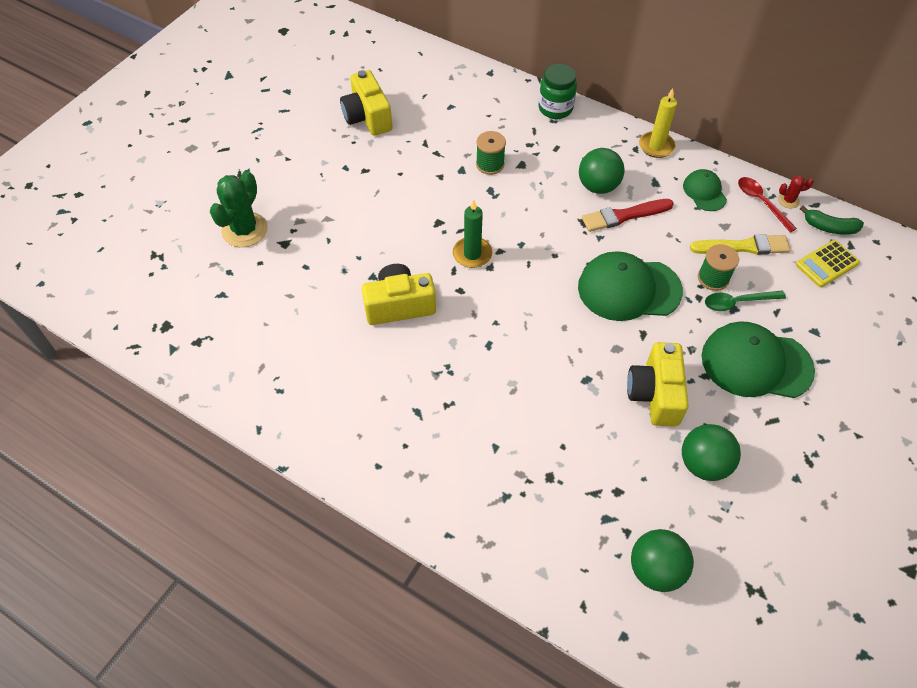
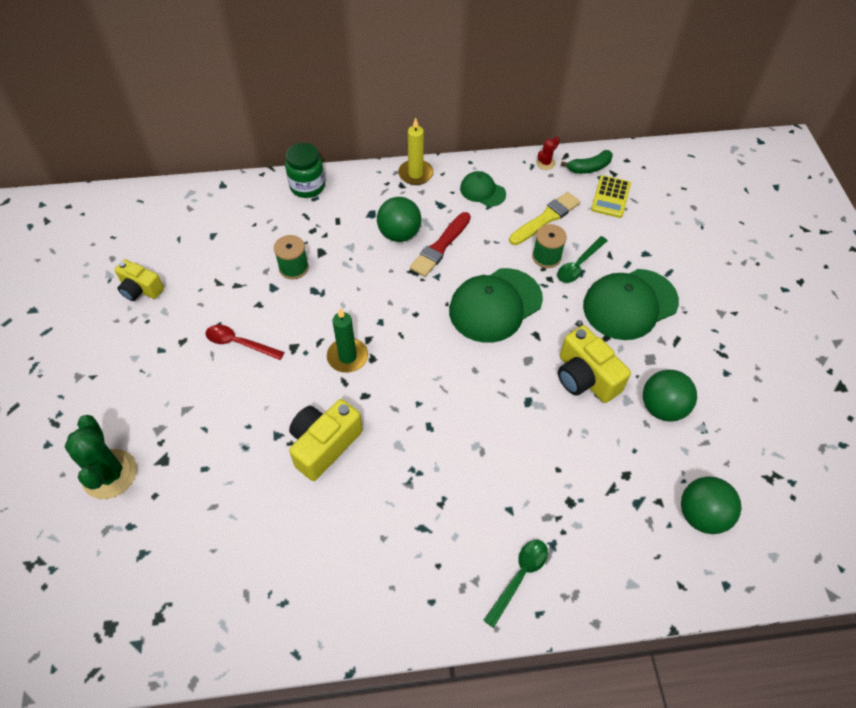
camera: 40 degrees left, 0 degrees up
yellow camera [340,70,393,136] -> yellow camera [114,259,164,301], size x0.66
red spoon [738,177,797,232] -> red spoon moved to [205,325,285,360]
none -> green spoon [483,540,548,628]

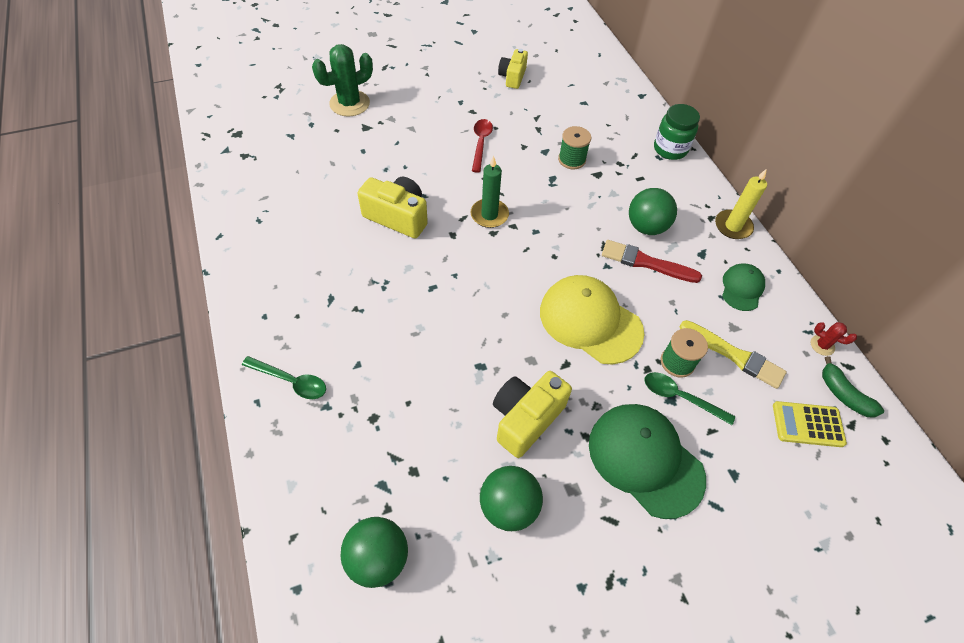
camera: 75 degrees right, 0 degrees up
green cap [449,268,543,343] -> yellow cap [540,275,644,364]

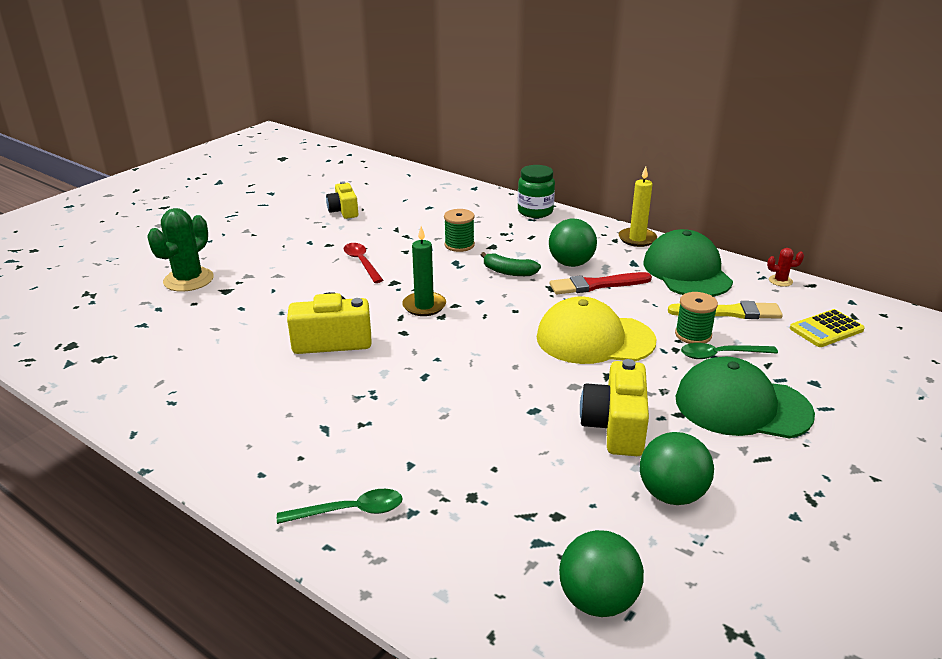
camera: 30 degrees left, 25 degrees down
green cap [722,264,765,311] -> green cap [644,229,733,296], size x1.87
green banana [822,356,884,417] -> green banana moved to [481,252,541,276]

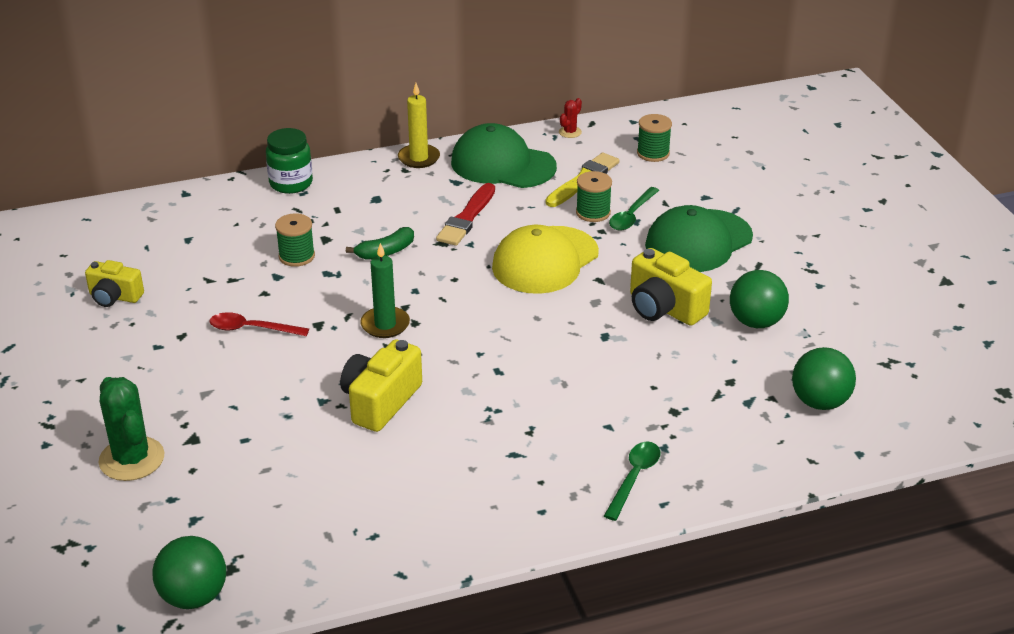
camera: 55 degrees left, 5 degrees up
green ball [549,219,597,267] -> green ball moved to [153,536,226,609]
yellow calculator [790,309,865,347] -> green spool [637,114,672,162]

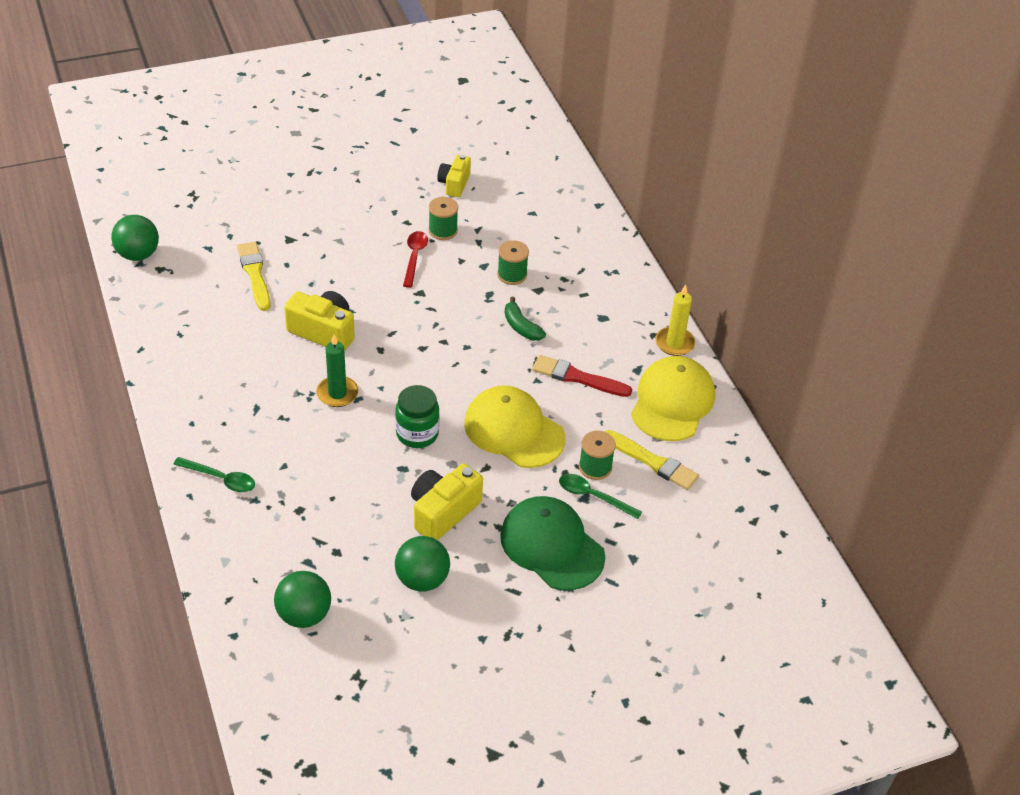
camera: 85 degrees right, 10 degrees up
green cactus [99,377,164,481] -> none
green jar [266,128,313,194] -> green jar moved to [395,385,440,448]
green candle [360,243,410,338] -> green candle moved to [316,335,358,407]
green cap [451,123,557,188] -> yellow cap [631,356,715,441]
red cactus [559,98,582,138] -> none
green spool [637,114,672,162] -> green spool moved to [428,197,458,240]
none -> yellow brush [237,242,271,311]

